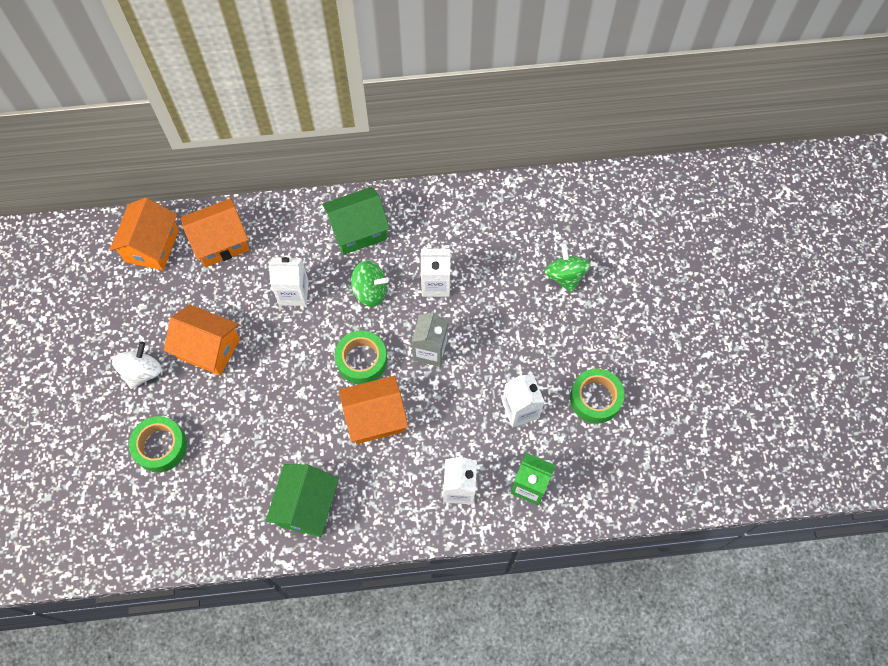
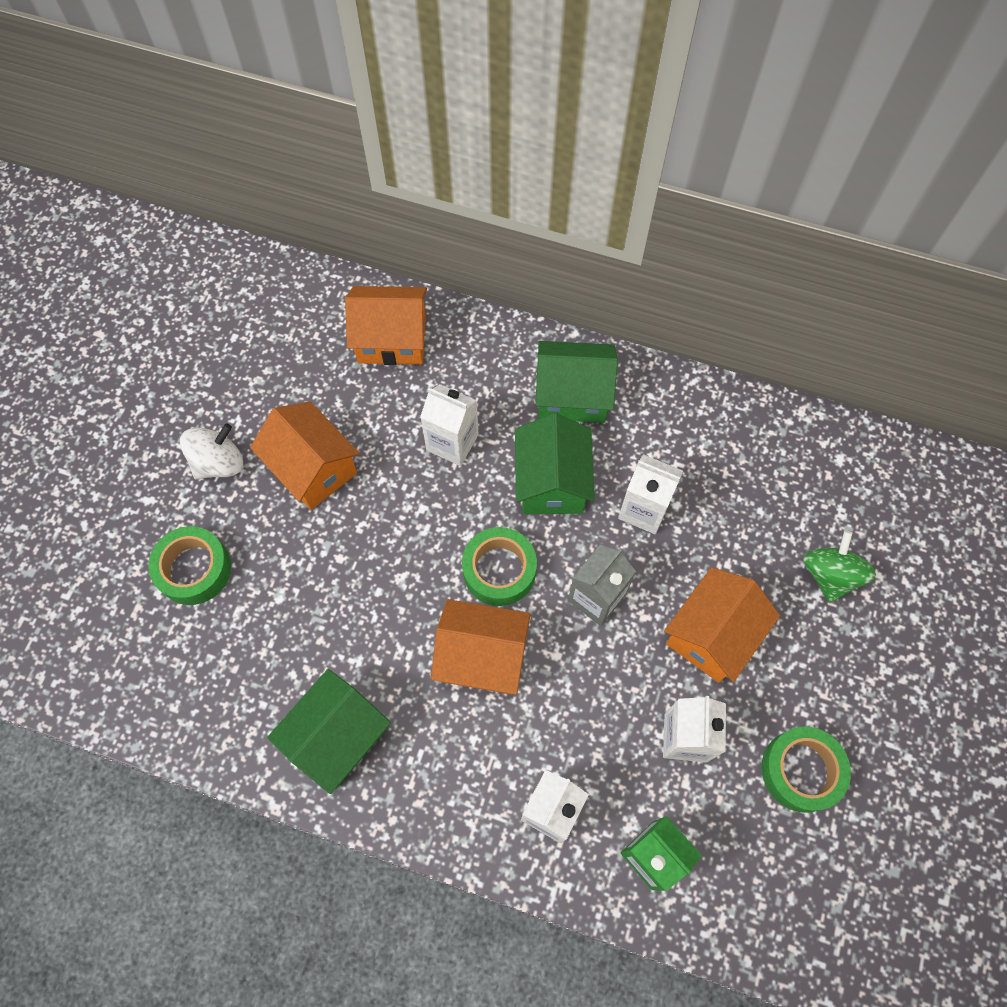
camera: 25 degrees right, 0 degrees up
orange house [110,198,179,270] -> orange house moved to [664,567,780,683]
green spinning top [350,261,389,307] -> green house [515,413,595,514]

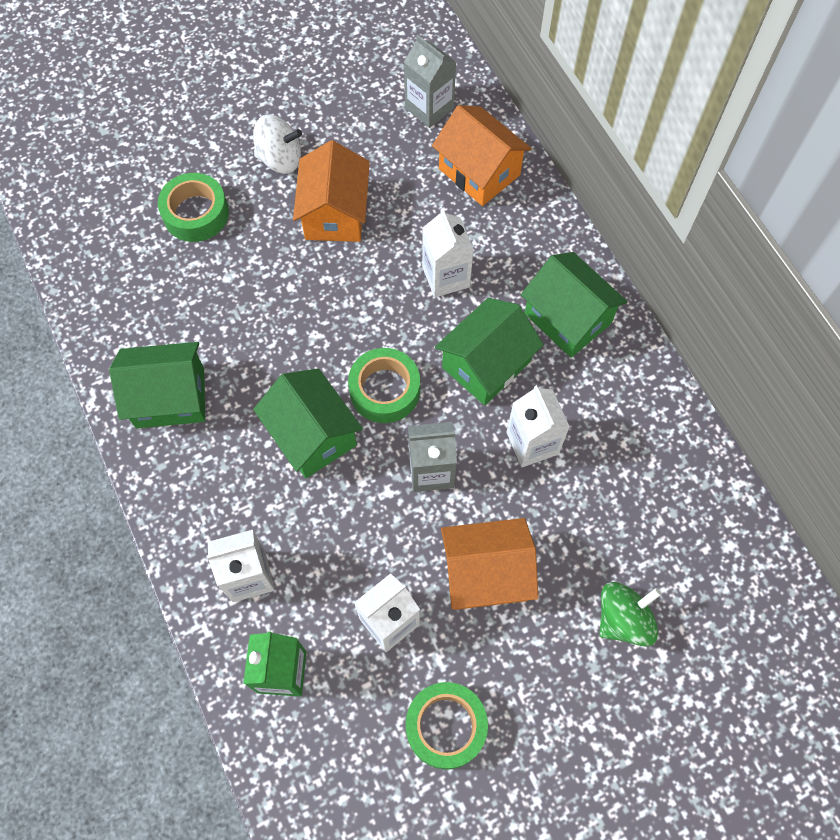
camera: 45 degrees right, 0 degrees up
orange house [431,599,531,695] -> green house [253,368,363,478]
none -> grey carton [404,35,456,128]

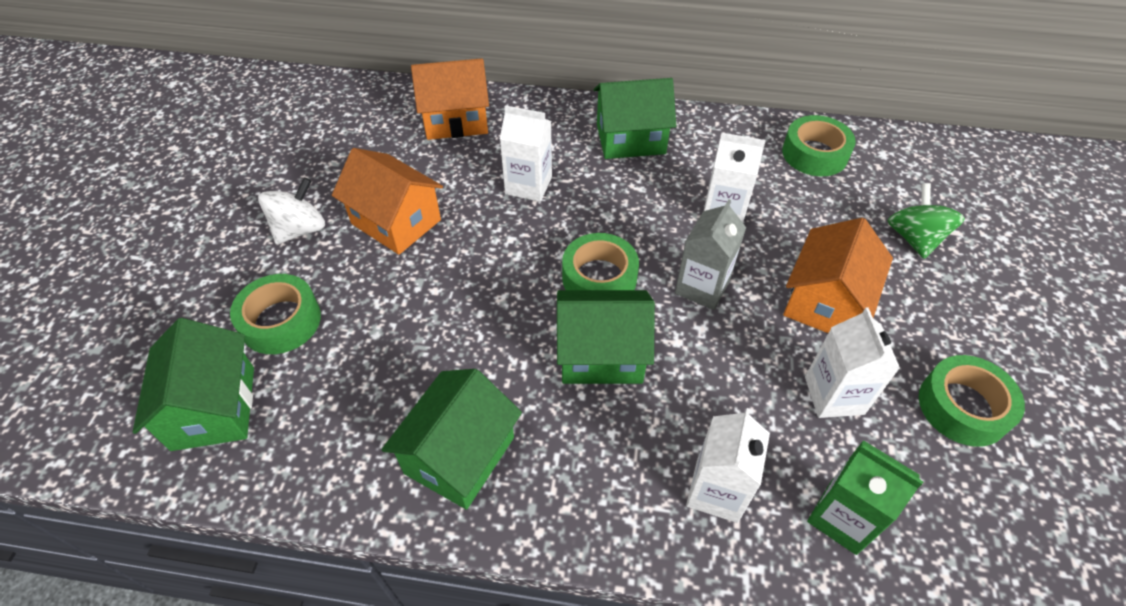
camera: 55 degrees left, 15 degrees down
grey carton [404,35,456,128] -> none
green house [435,298,544,405] -> green house moved to [133,318,254,451]
none -> green tape [782,115,856,176]

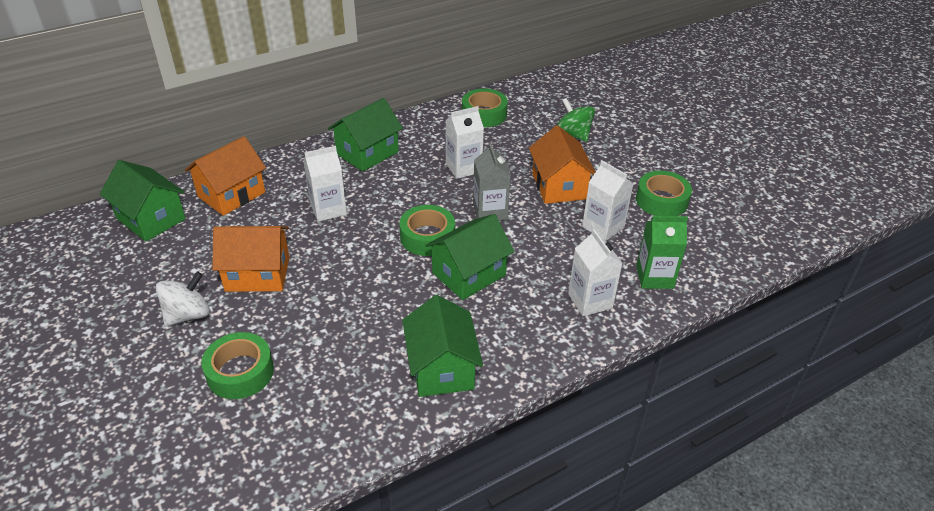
camera: 40 degrees left, 10 degrees down
green house [133,318,254,451] -> green house moved to [100,160,186,242]
white spinning top [258,178,325,245] -> white spinning top turned 45 degrees clockwise [156,272,210,326]

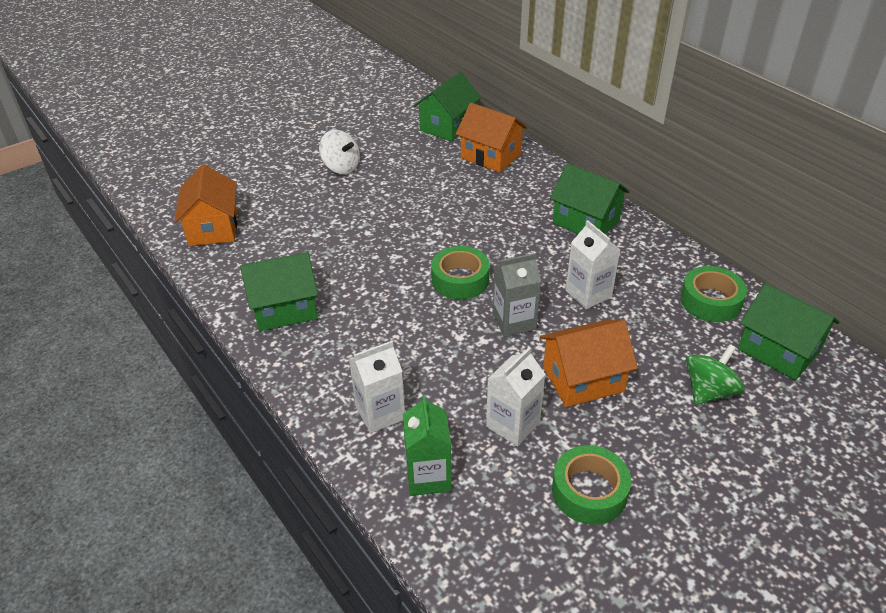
camera: 85 degrees right, 0 degrees up
green tape [201,332,274,399] -> none
orange house [212,226,289,292] -> orange house moved to [174,164,237,246]
white carton [303,146,347,222] -> none
green house [425,214,514,300] -> green house moved to [738,283,840,380]

